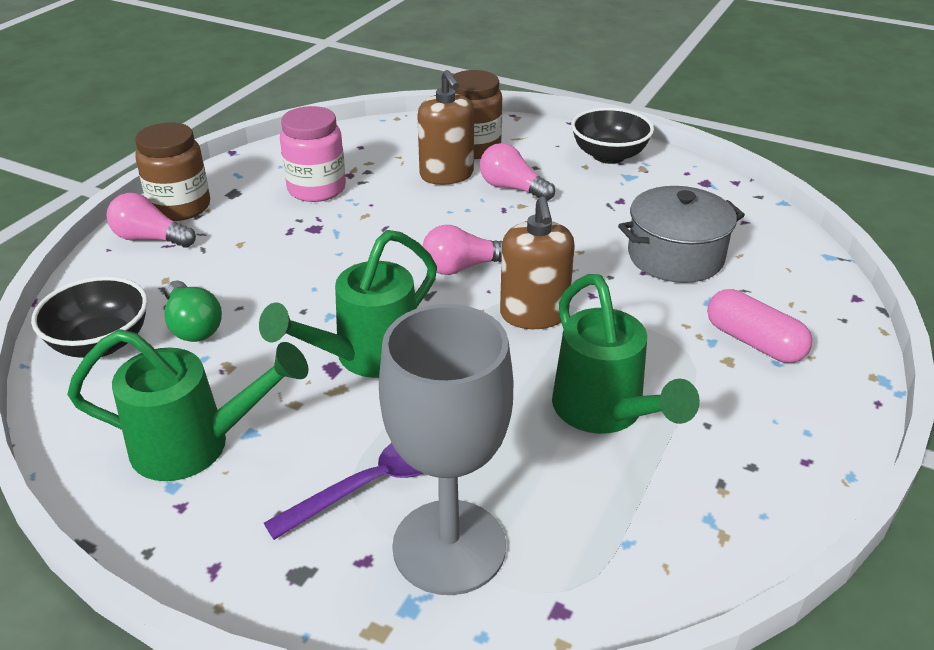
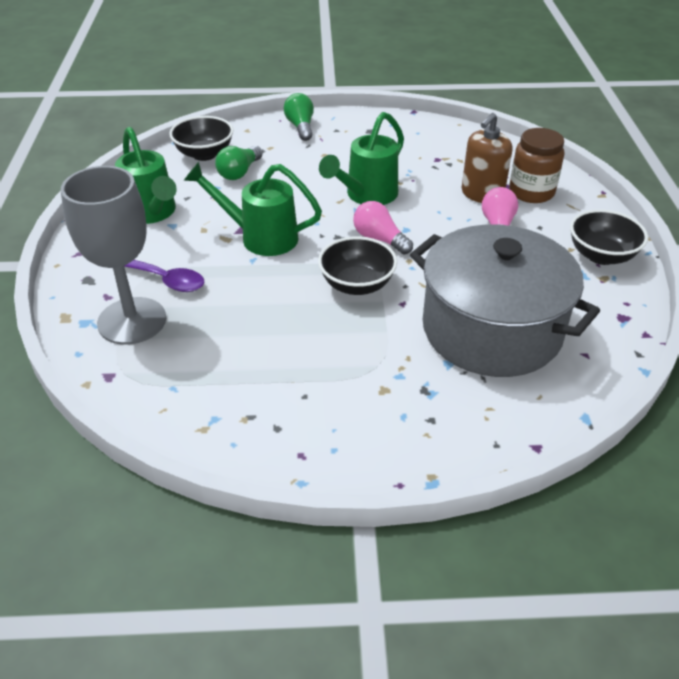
camera: 60 degrees right, 5 degrees up
pink light bulb [107,193,196,247] -> green light bulb [283,93,314,141]
brown jar [135,122,210,221] -> none
pink jar [280,106,346,202] -> none
brown soap dispenser [500,197,575,329] -> black bowl [318,236,397,295]
green watering can [552,274,700,434] -> green watering can moved to [319,112,404,205]
grey pot [618,186,745,283] -> grey pot [410,225,600,377], size x1.68
pink capsule [707,289,812,363] -> none

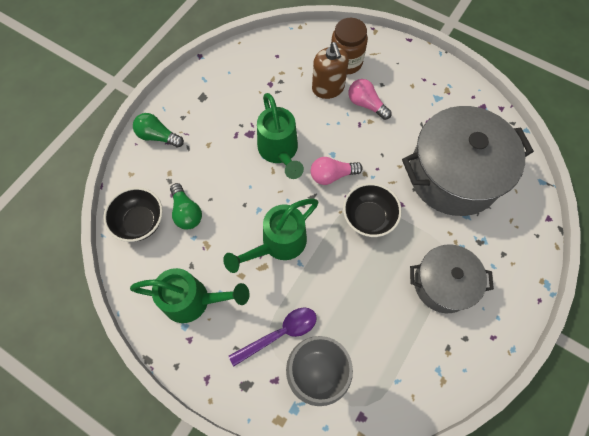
camera: 55 degrees left, 25 degrees up
black bowl [570,209,648,265] -> none
none -> grey pot [410,244,494,313]

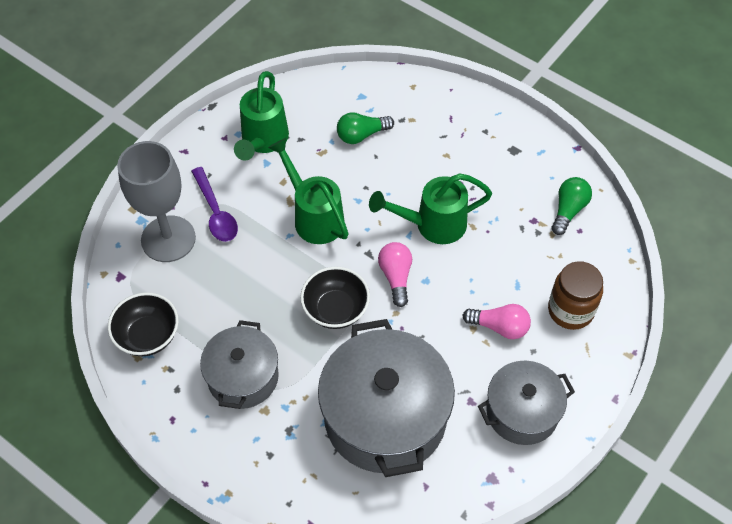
camera: 95 degrees right, 10 degrees down
black bowl [103,187,163,242] -> black bowl moved to [108,292,179,356]
green light bulb [133,113,184,147] -> green light bulb moved to [552,177,592,235]
brown soap dispenser [312,42,349,99] -> none
pink light bulb [348,79,392,120] -> pink light bulb turned 60 degrees clockwise [462,304,531,339]
none -> grey pot [478,361,575,445]

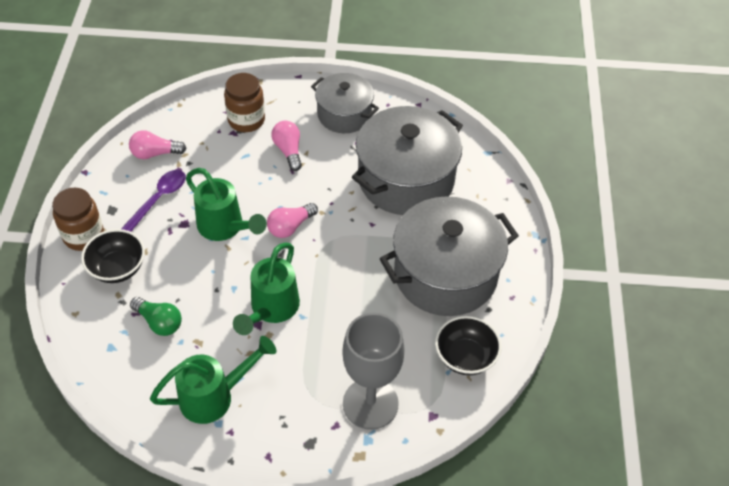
camera: 125 degrees left, 5 degrees down
purple spoon [191,167,238,242] -> purple spoon moved to [121,170,186,232]
grey pot [200,320,279,409] -> grey pot [380,196,519,316], size x1.68
black bowl [300,266,370,329] -> black bowl moved to [81,229,145,283]
green light bulb [552,177,592,235] -> pink light bulb [129,130,186,159]
none -> brown jar [52,188,104,251]

